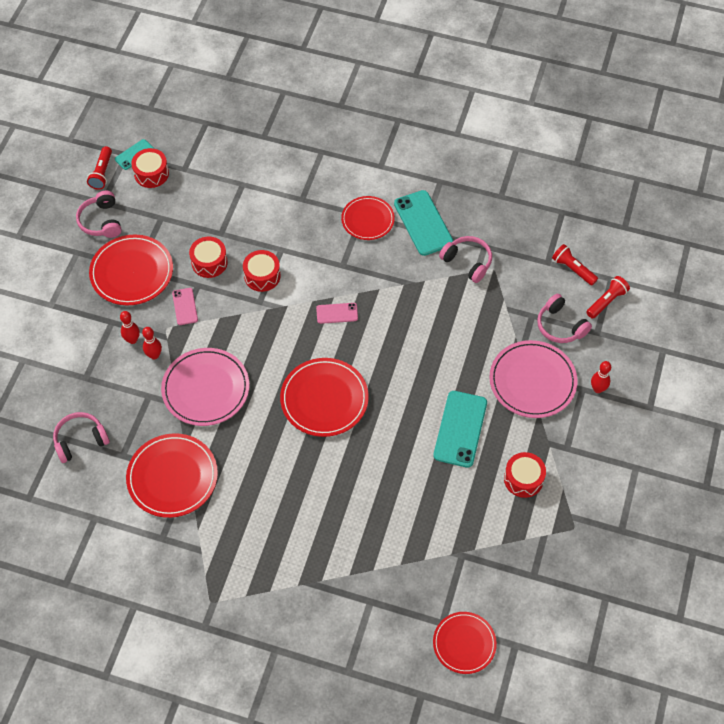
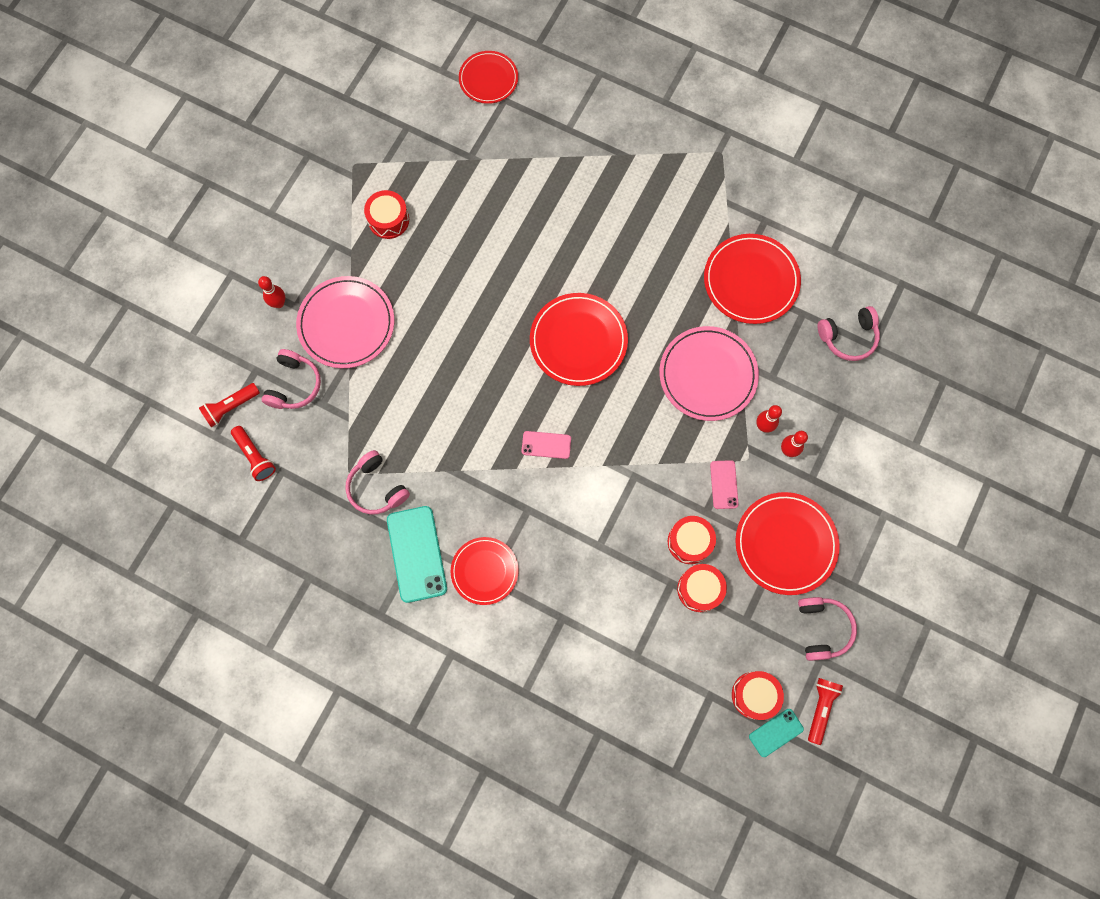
camera: 170 degrees left, 15 degrees up
red drum [243,250,281,292] -> red drum moved to [677,564,727,612]
turquoise phone [433,391,487,468] -> none
pink headphones [537,294,592,343] -> pink headphones turned 45 degrees clockwise [262,349,321,409]

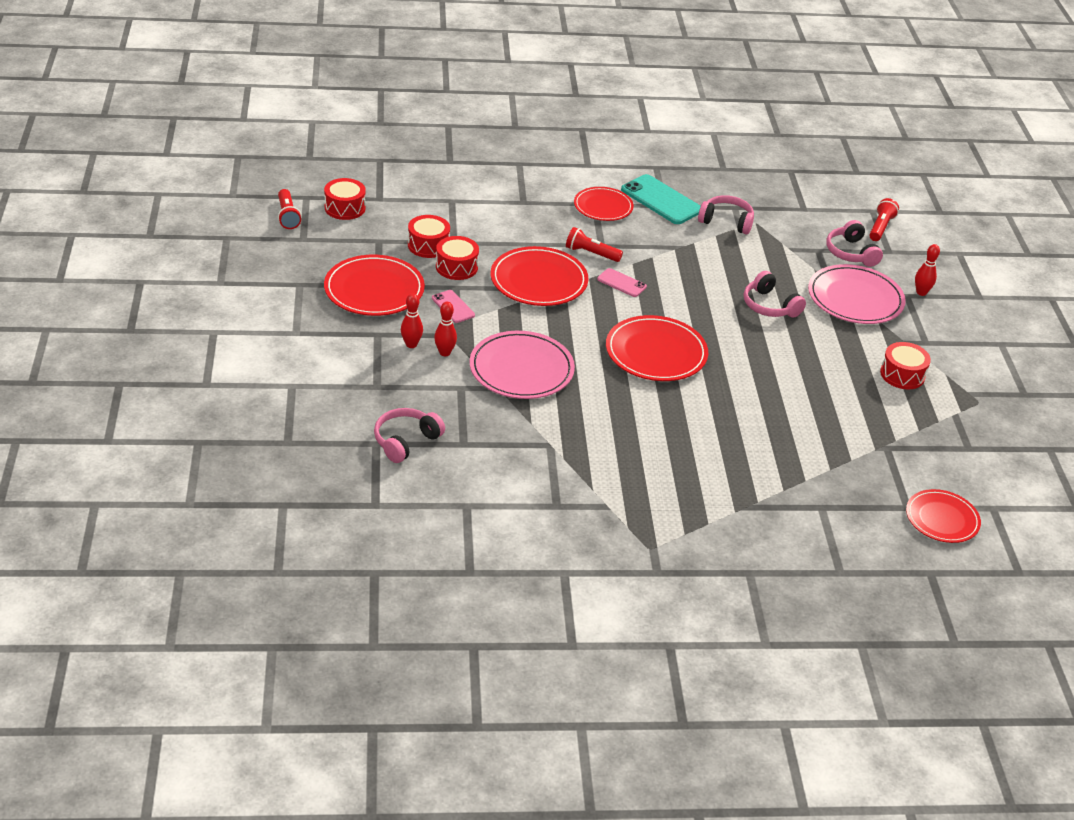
camera: 145 degrees right, 35 degrees down
red flashlight [231,426,276,481] -> red flashlight moved to [566,227,623,262]
pink phone [522,431,571,459] -> pink phone turned 60 degrees clockwise [597,268,647,297]
red plate [704,234,801,324] -> red plate moved to [491,246,588,306]
turquoise phone [749,709,804,757] -> none
pink headphones [798,597,857,661] -> pink headphones moved to [744,271,806,318]

